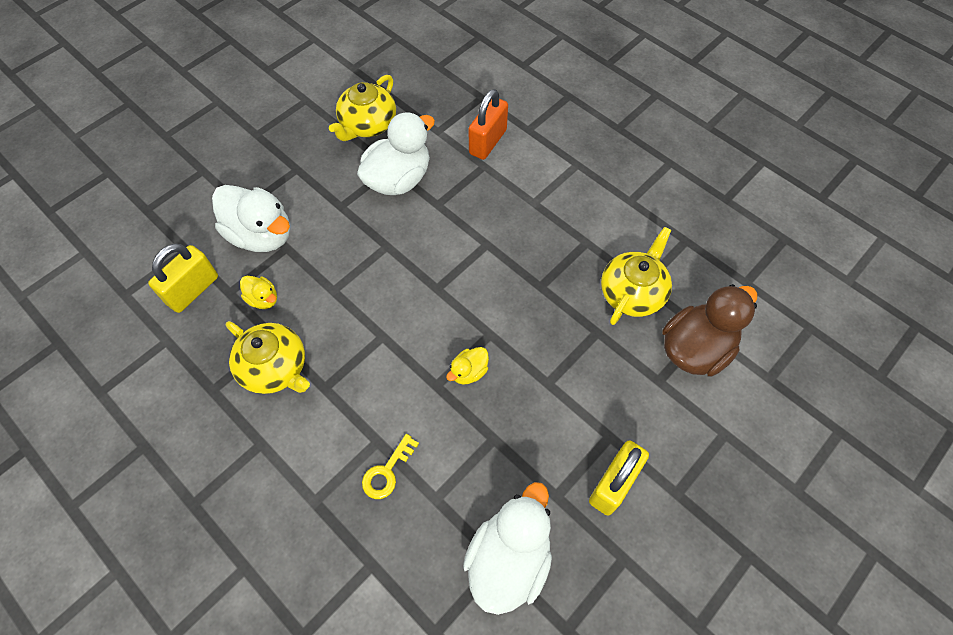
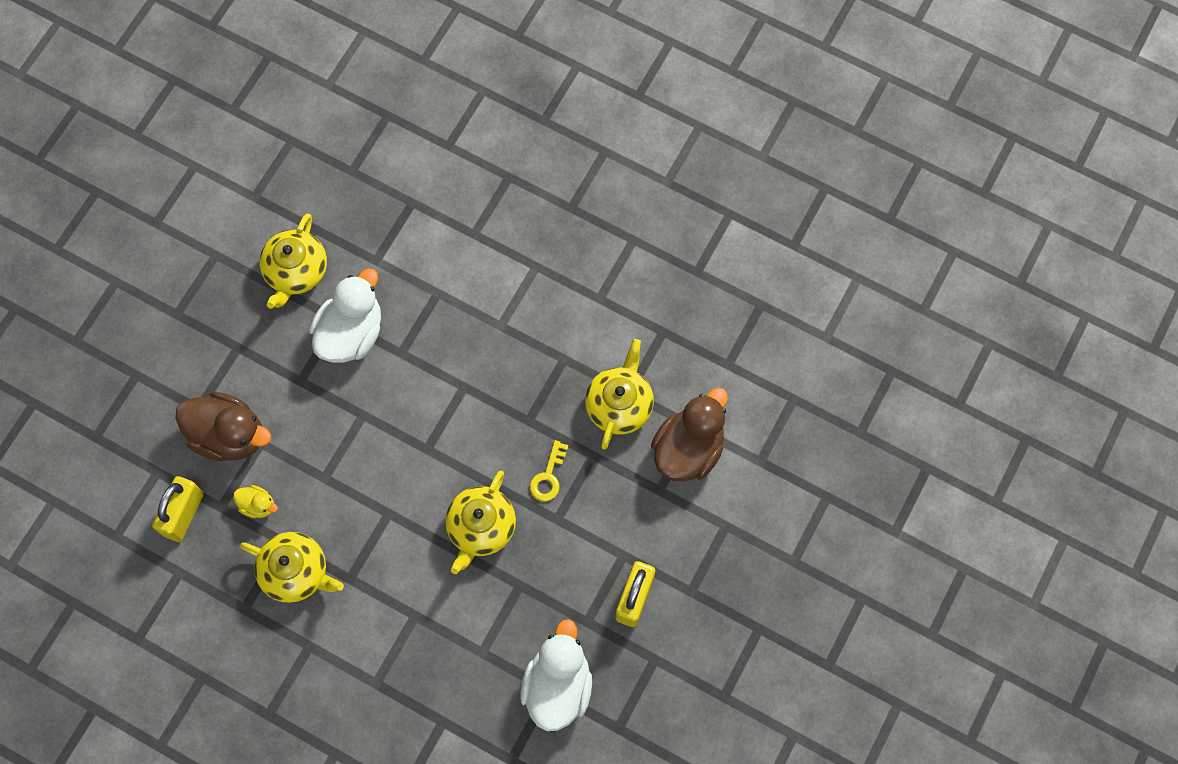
camera: 15 degrees left, 10 degrees up
white duck [212,185,290,252] -> brown duck [175,392,271,461]
yellow key [362,434,419,499] -> yellow key moved to [530,440,569,502]
yellow duck [446,347,489,385] -> yellow teapot [445,471,516,574]
orange padlock [469,89,508,160] -> none

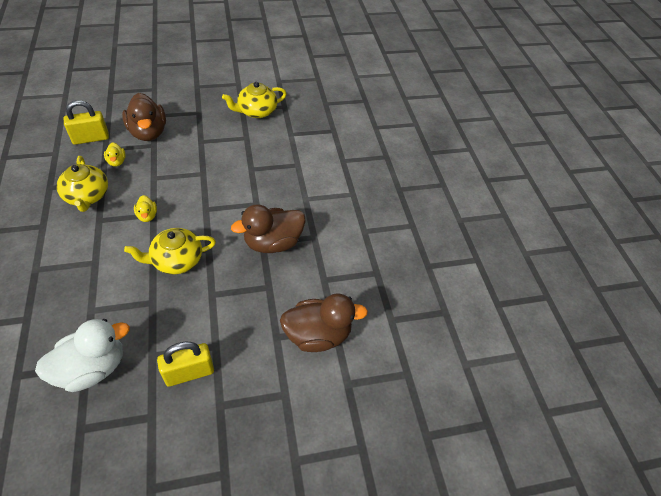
camera: 45 degrees right, 20 degrees down
white duck [309,268,381,363] -> none
yellow key [530,440,569,502] -> none
yellow teapot [585,339,654,450] -> none
none -> yellow duck [134,195,157,222]
none -> brown duck [231,204,306,253]

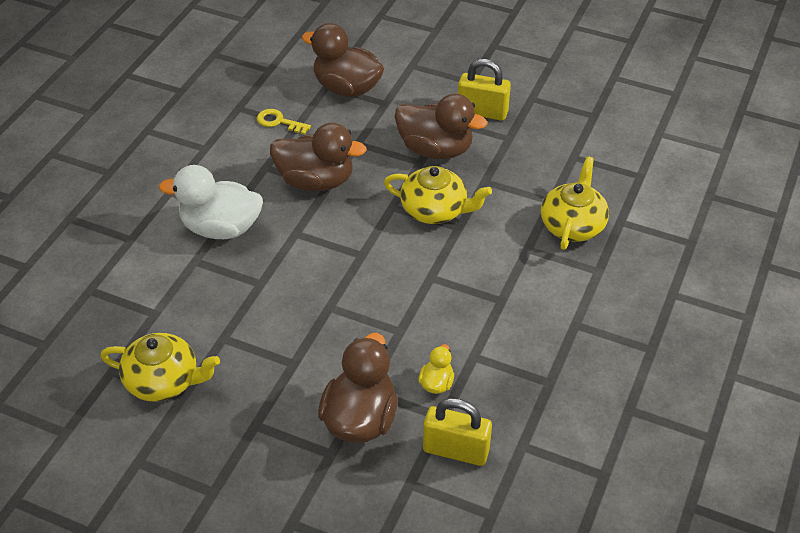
camera: 140 degrees left, 5 degrees down
white duck [35,319,130,392] -> white duck moved to [159,165,263,239]
yellow teapot [56,156,108,212] -> yellow teapot moved to [541,156,609,250]
yellow duck [134,195,157,222] -> none
none -> yellow key [257,109,311,135]
none -> brown duck [395,94,487,159]

